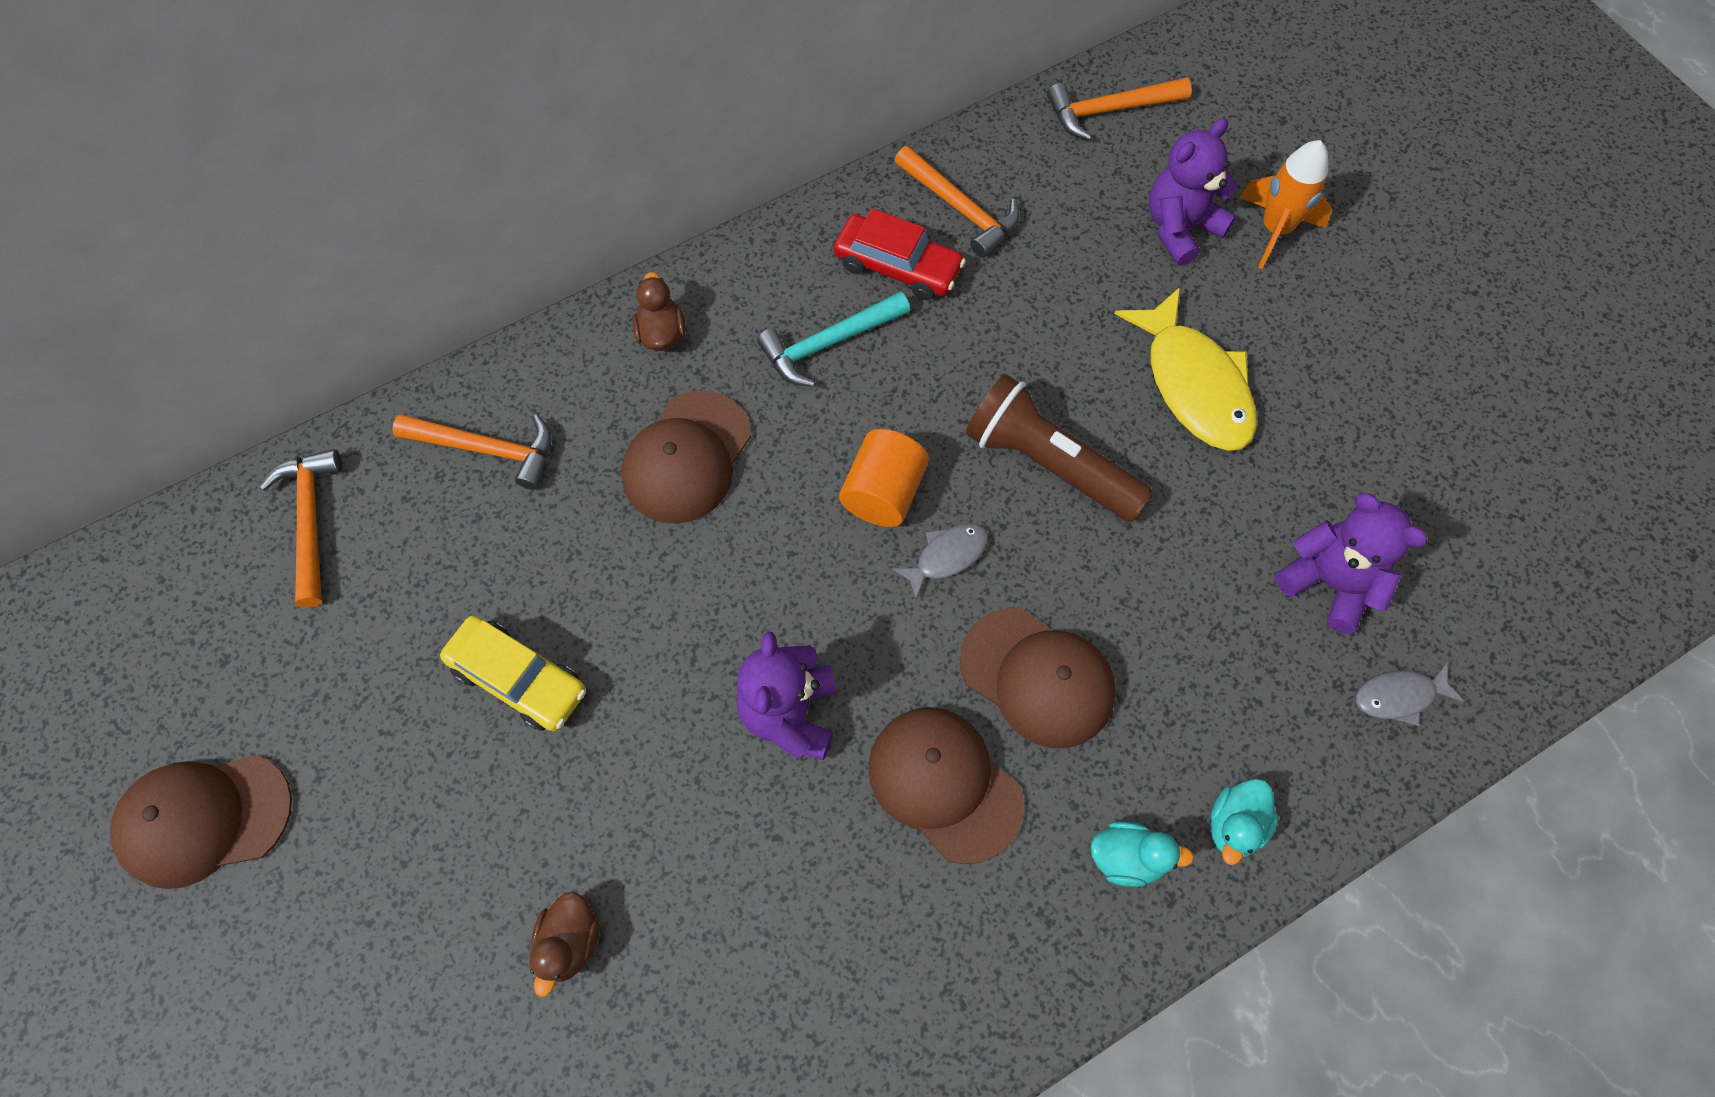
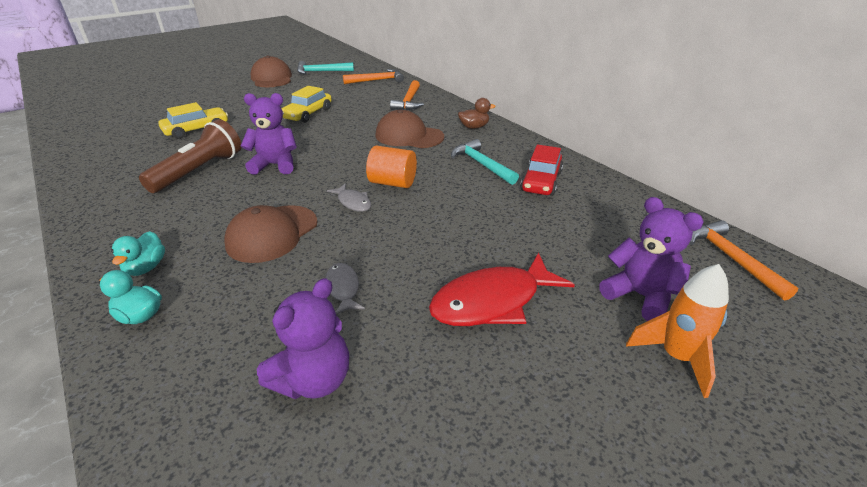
camera: 85 degrees right, 30 degrees down
brown duck [529,892,600,997] -> yellow car [158,102,228,139]
brown cap [868,707,1024,864] -> none
orange hammer [895,146,1020,258] -> none
brown flashlight [965,374,1153,522] -> brown flashlight moved to [139,119,241,193]
yellow fish [1114,287,1257,451] -> red fish [429,253,575,326]
grey fish [1355,662,1464,726] -> grey fish moved to [326,263,365,315]
none -> turquoise hammer [297,61,354,74]

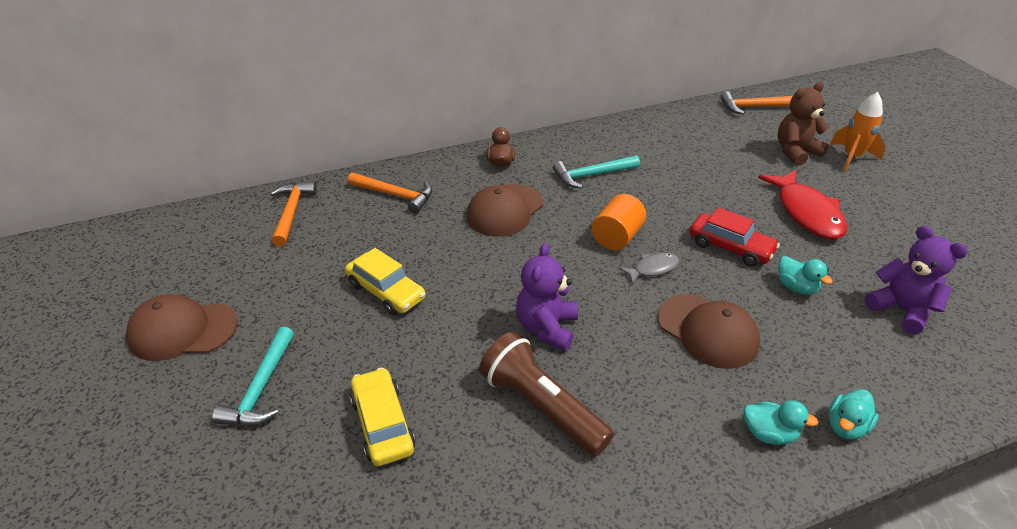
camera: 75 degrees left, 5 degrees up
turquoise hammer [297,61,354,74] -> turquoise hammer moved to [212,326,294,426]
grey fish [326,263,365,315] -> turquoise duck [778,256,833,295]
red car [520,145,563,196] -> red car moved to [690,207,780,267]
purple teddy bear [599,197,704,321] -> brown teddy bear [778,82,829,166]

